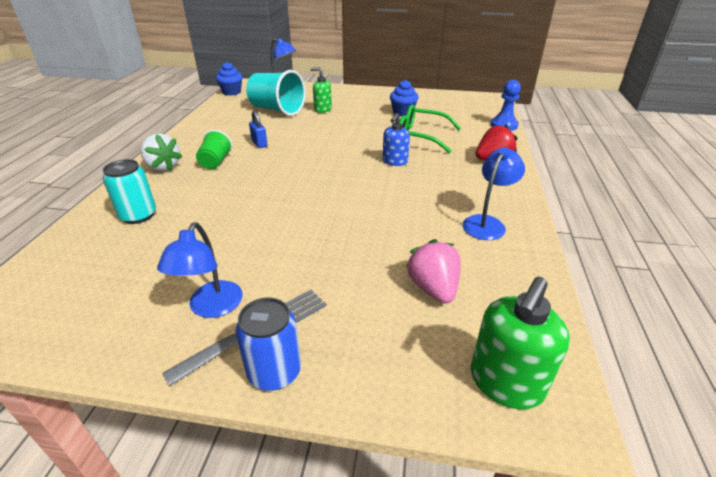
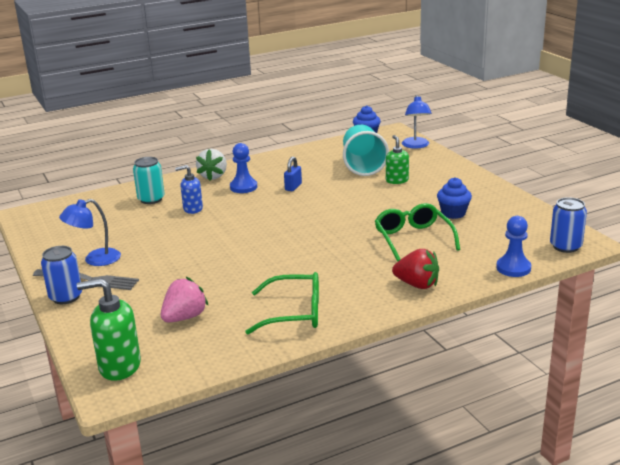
camera: 55 degrees right, 10 degrees down
green cup [196,130,232,169] -> blue pawn [230,143,257,193]
blue soap dispenser [383,113,410,166] -> blue soap dispenser moved to [175,165,203,214]
blue lamp [463,147,525,240] -> green glasses [245,272,319,334]
none -> blue can [550,197,587,253]

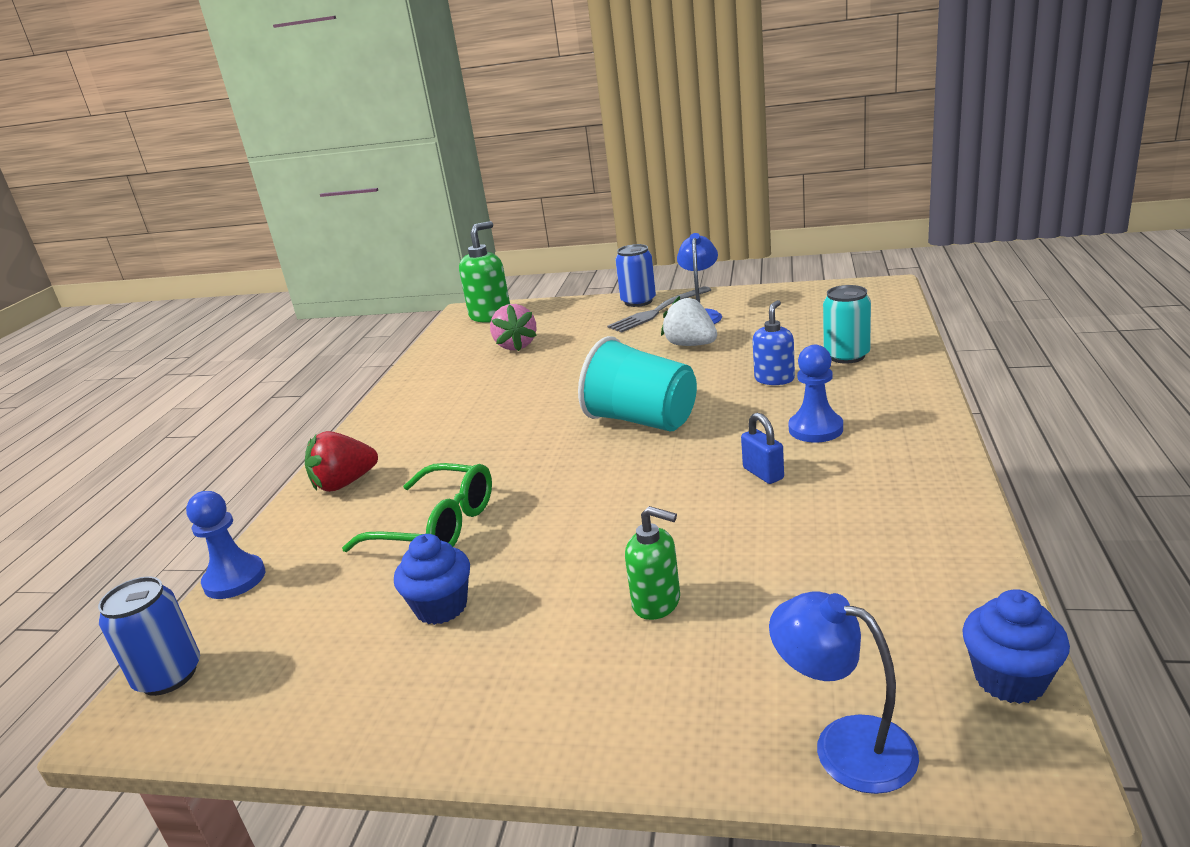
camera: 130 degrees right, 0 degrees up
white strawberry [196,149,227,181] -> white strawberry moved to [661,296,717,346]
green glasses [245,272,319,334] -> none
turquoise cup [343,125,389,176] -> turquoise cup moved to [578,336,697,431]

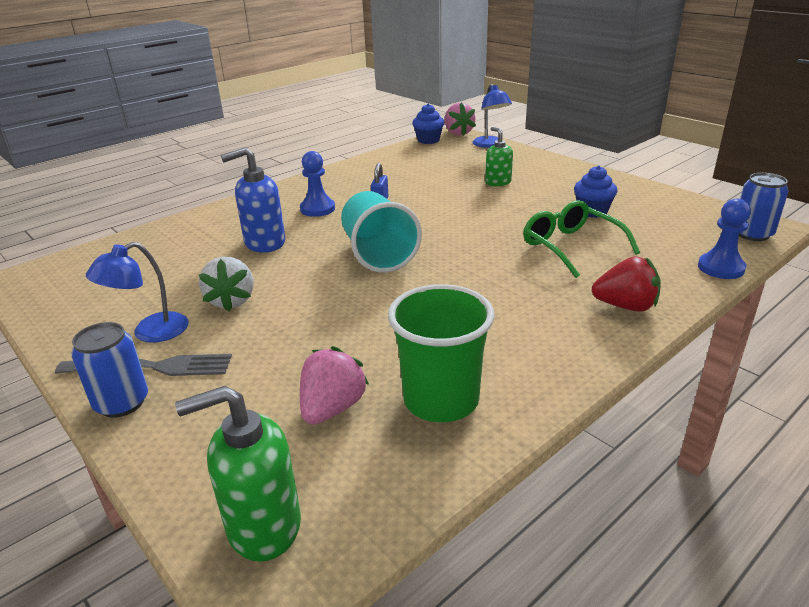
camera: 145 degrees left, 5 degrees up
blue soap dispenser [752,300,795,385] -> blue soap dispenser [221,147,285,253], size x1.55
turquoise can [823,285,871,364] -> none
none -> green cup [388,284,495,422]
none -> pink strawberry [445,103,476,136]

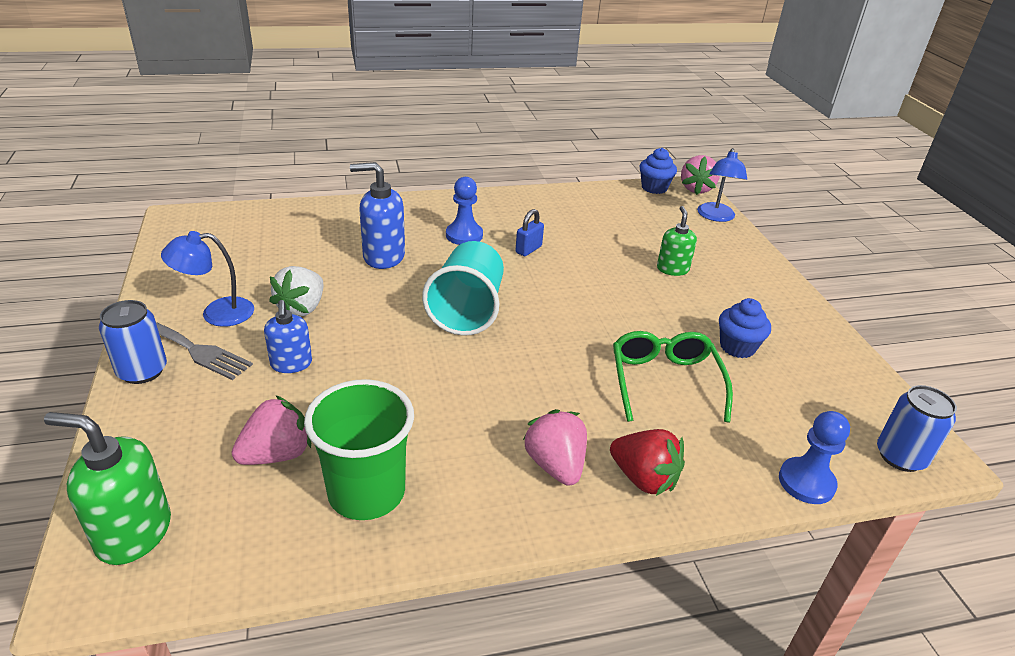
camera: 25 degrees right, 5 degrees up
none -> blue soap dispenser [264,300,312,373]
none -> pink strawberry [523,409,587,486]

